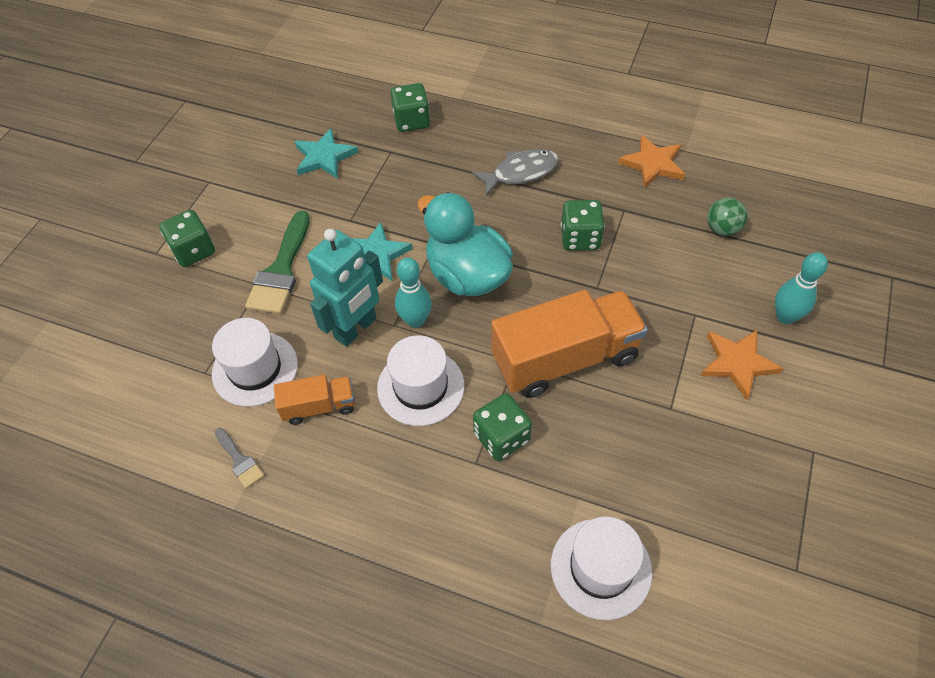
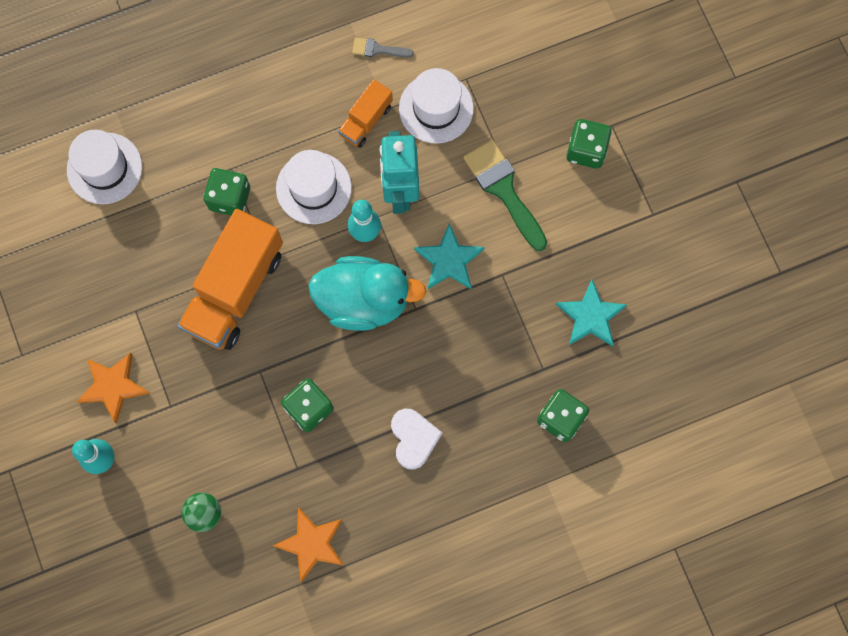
camera: 135 degrees right, 20 degrees up
grey fish [472,149,559,197] -> white heart [391,409,442,469]

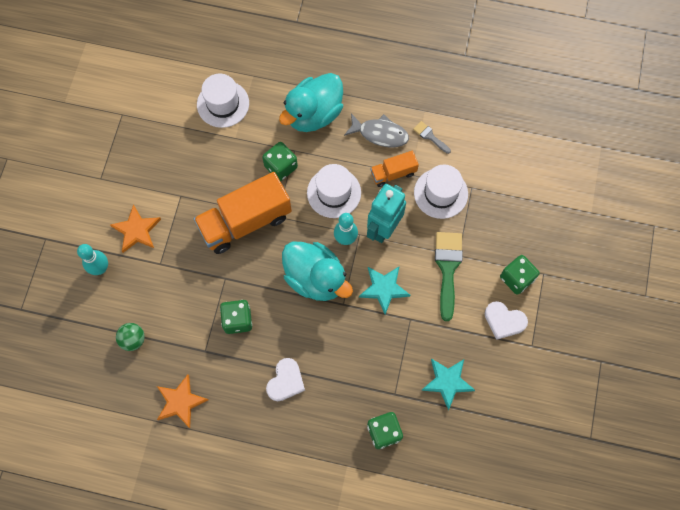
camera: 35 degrees right, 5 degrees down
none -> turquoise duck [279,73,343,132]
none -> grey fish [344,113,409,147]
none -> white heart [485,301,528,340]

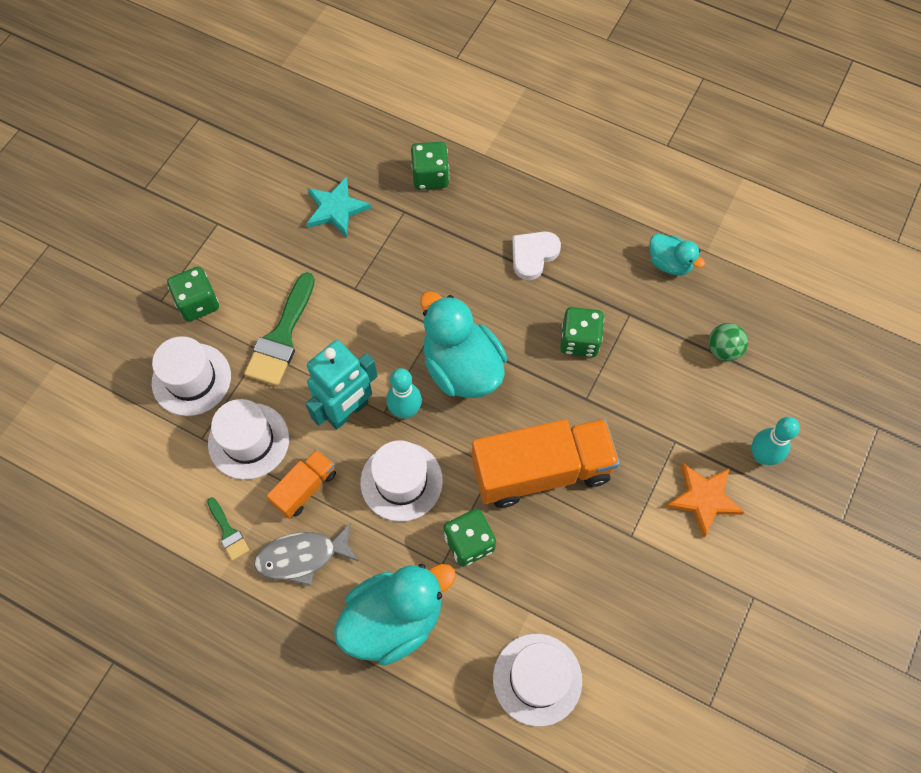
camera: 165 degrees left, 5 degrees down
orange star [157,374,208,428] -> turquoise duck [650,234,705,275]
grey fish [344,113,409,147] -> grey fish turned 45 degrees counterclockwise [254,522,358,586]
turquoise star [359,266,411,314] -> none
orange truck [370,151,419,187] -> orange truck turned 45 degrees counterclockwise [267,449,336,519]
grey brush [413,121,451,154] -> green brush [207,498,250,561]
white heart [485,301,528,340] -> none
none -> white hat [152,336,231,416]

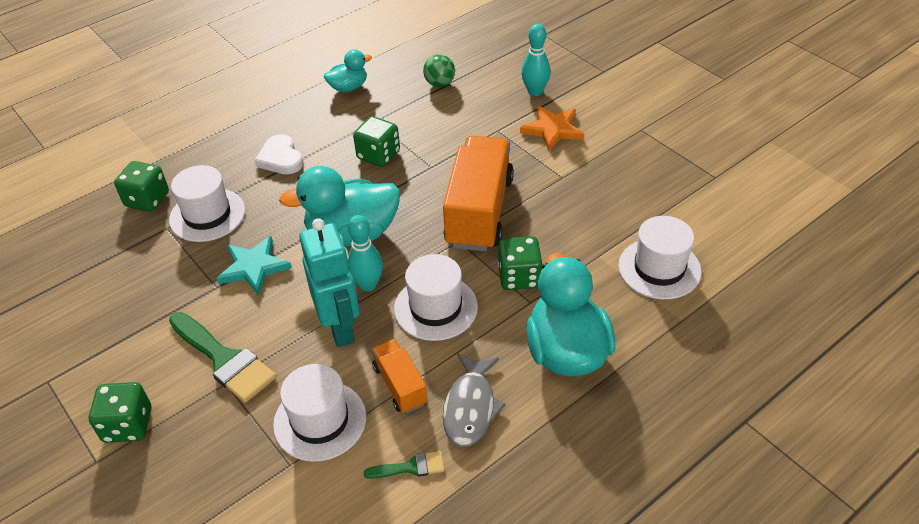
camera: 65 degrees left, 20 degrees down
white hat [152,336,231,416] -> white hat moved to [169,165,245,242]
turquoise star [306,176,371,237] -> turquoise star moved to [217,236,292,296]

